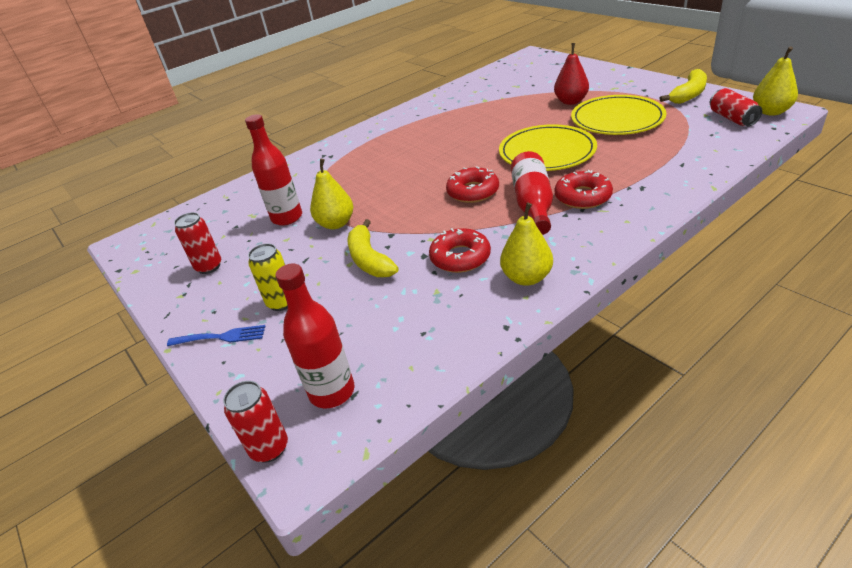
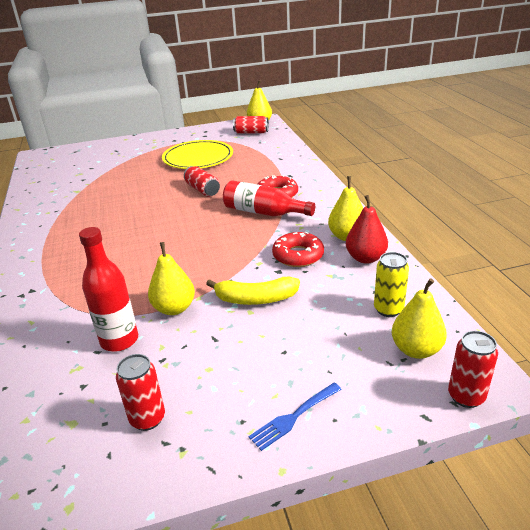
camera: 70 degrees left, 5 degrees down
blue fork [167,325,265,346] -> blue fork turned 150 degrees counterclockwise [249,383,342,451]
yellow can [248,243,288,311] -> yellow can moved to [374,252,409,317]
red bottle [276,264,355,408] -> yellow pear [392,278,447,359]
red donut [446,166,499,203] -> none
yellow plate [499,124,597,171] -> red can [184,166,220,197]
red pear [554,43,589,105] -> red pear moved to [346,195,388,264]
yellow banana [660,69,707,104] -> none

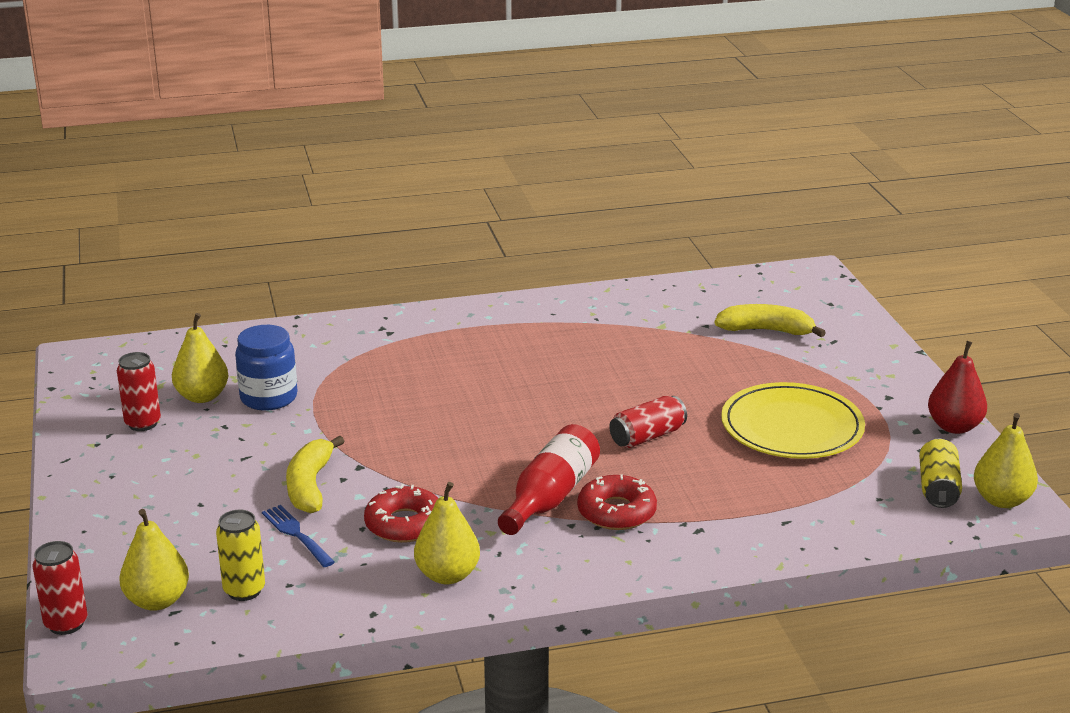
camera: 90 degrees right, 5 degrees down
red bottle [79,227,138,352] -> blue jar [235,325,297,411]
yellow pear [148,242,195,315] -> yellow pear moved to [172,313,228,403]
red can [233,116,269,134] -> yellow can [919,438,962,508]
blue fork [249,383,342,451] -> blue fork moved to [262,505,335,567]
red pear [346,195,388,264] -> red pear moved to [928,341,987,434]
none -> yellow banana [715,304,826,337]

